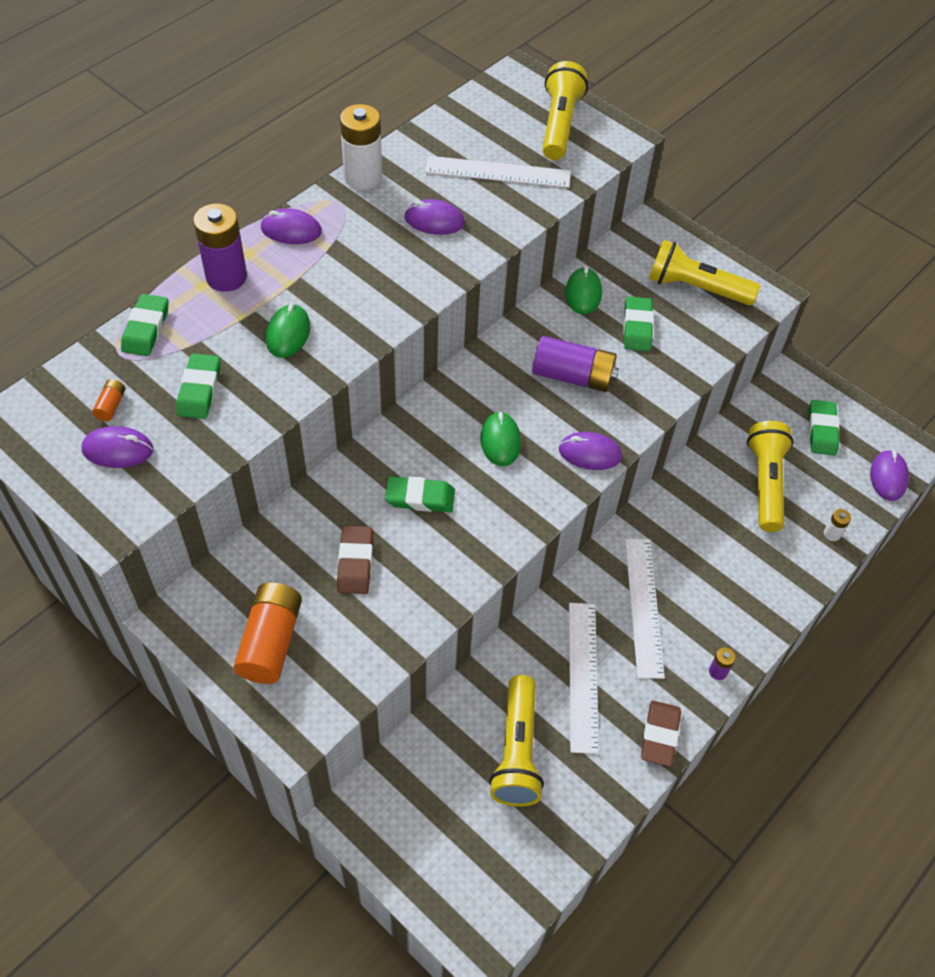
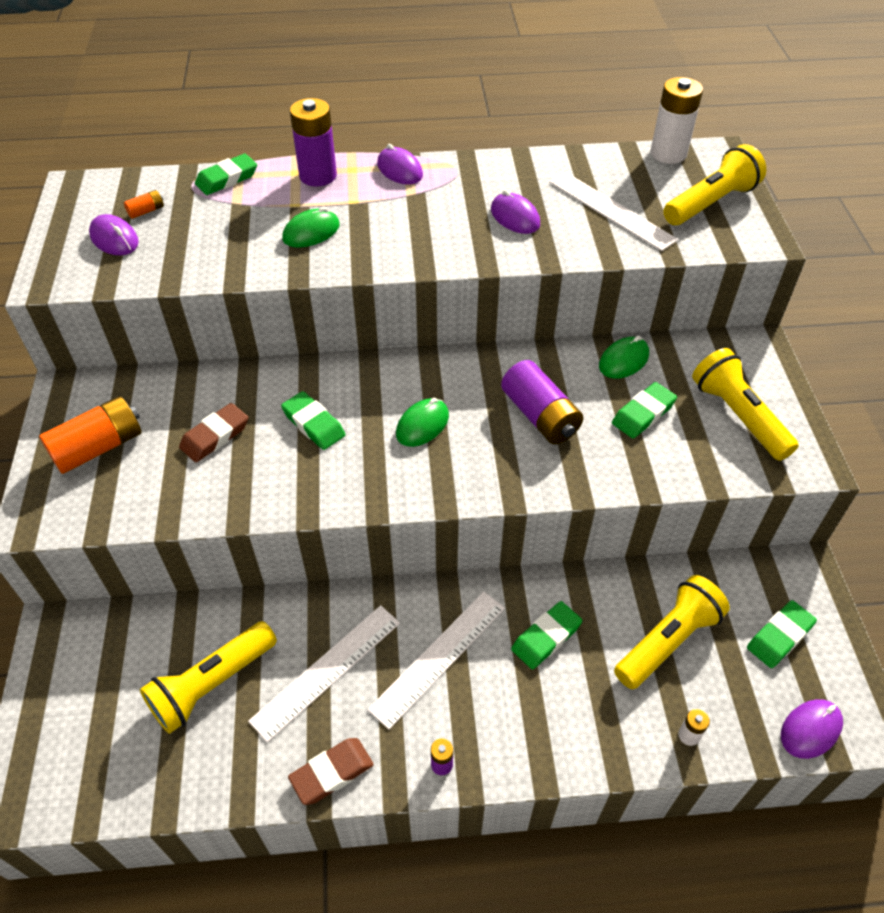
camera: 45 degrees right, 5 degrees down
green eraser [176,353,220,419] -> green eraser moved to [511,601,582,669]
white battery [340,104,382,190] -> white battery moved to [650,77,703,164]
purple mouse [559,432,622,470] -> none

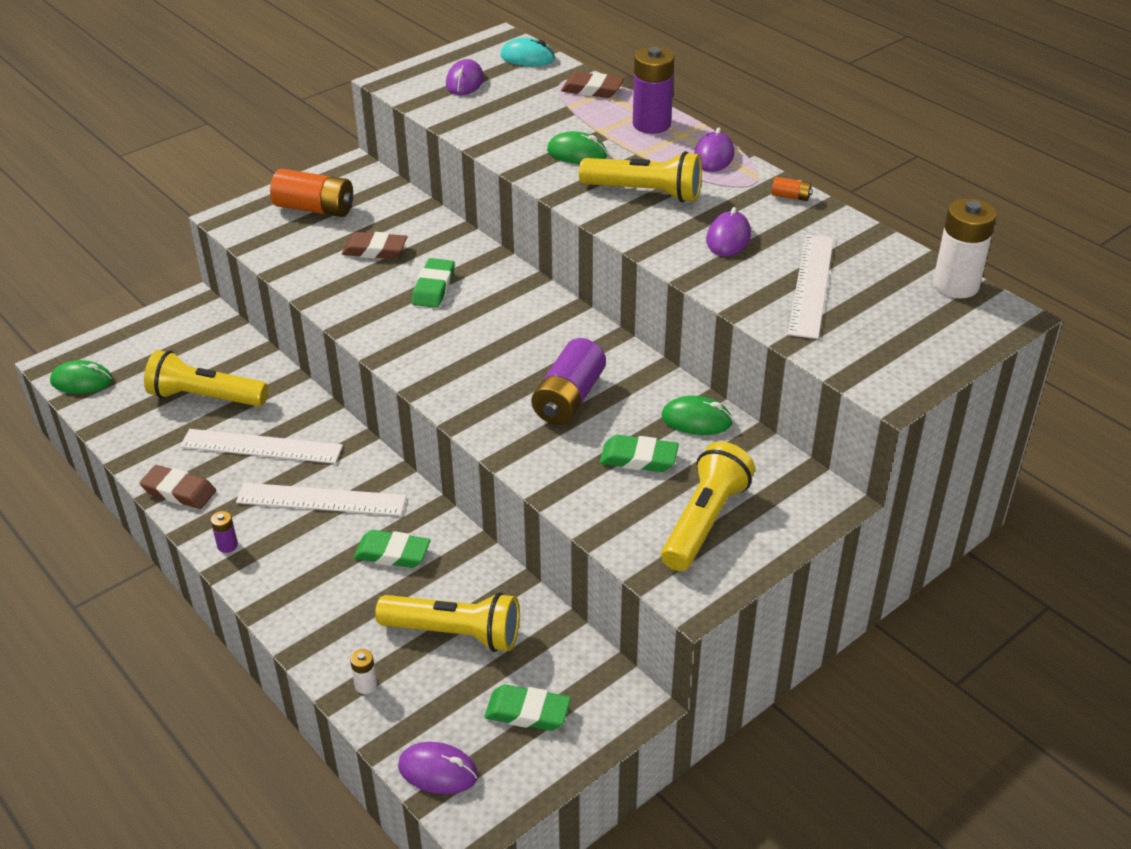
camera: 55 degrees right, 10 degrees down
orange battery [124,190,164,219] -> orange battery moved to [772,177,813,201]
green eraser [195,154,257,195] -> brown eraser [561,72,624,98]
green mouse [396,398,449,447] -> green mouse moved to [50,360,113,394]
yellow flashlight [664,144,766,225] -> yellow flashlight moved to [579,151,702,202]
none -> turquoise mouse [500,38,555,66]

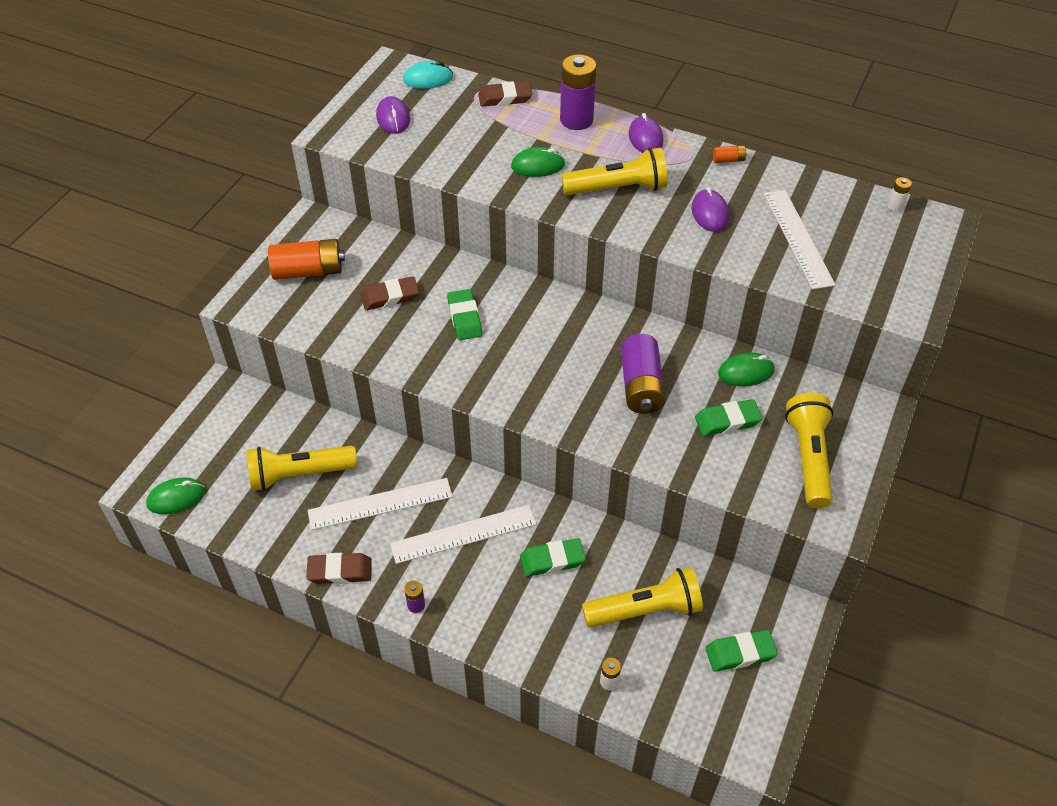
camera: 25 degrees left, 10 degrees up
purple mouse [398,742,478,794] -> none
white battery [933,198,997,298] -> white battery [887,177,912,212], size x0.45

